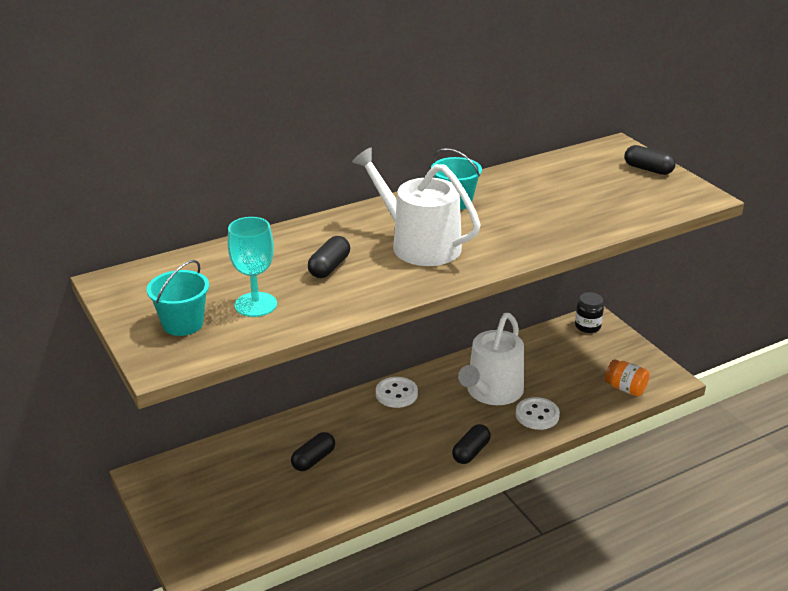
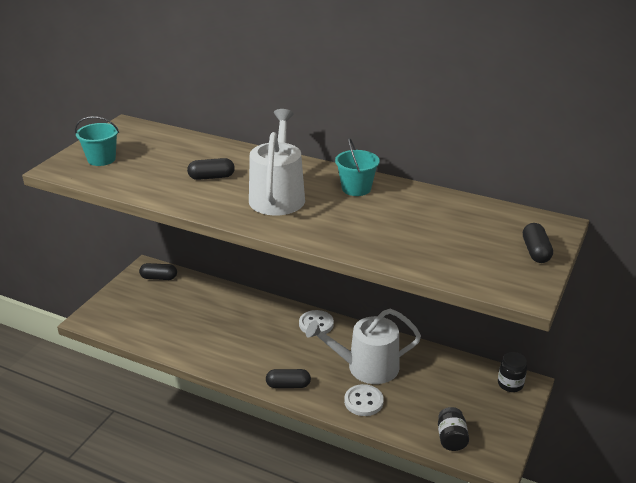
camera: 55 degrees right, 0 degrees up
turquoise goblet [228,217,277,317] -> none
black capsule [291,432,335,471] -> black capsule moved to [139,263,177,280]
orange jar [605,359,650,396] -> black jar [438,407,469,451]

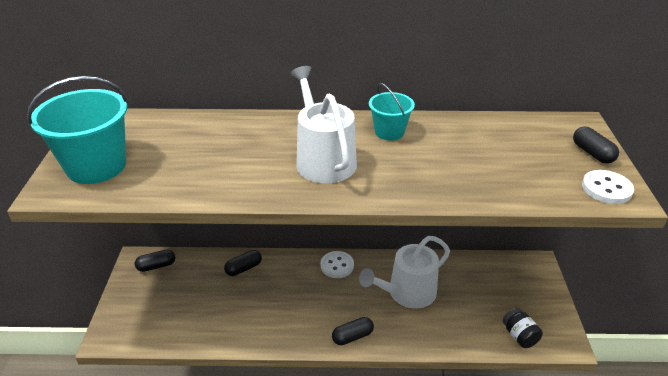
camera: 25 degrees left, 5 degrees up
turquoise bucket [75,116,119,166] -> turquoise bucket [27,76,128,184], size x1.78
black capsule [187,158,235,180] -> black capsule moved to [224,250,262,276]
white button [344,384,384,416] -> white button moved to [582,170,634,204]
black jar [498,352,527,392] -> none

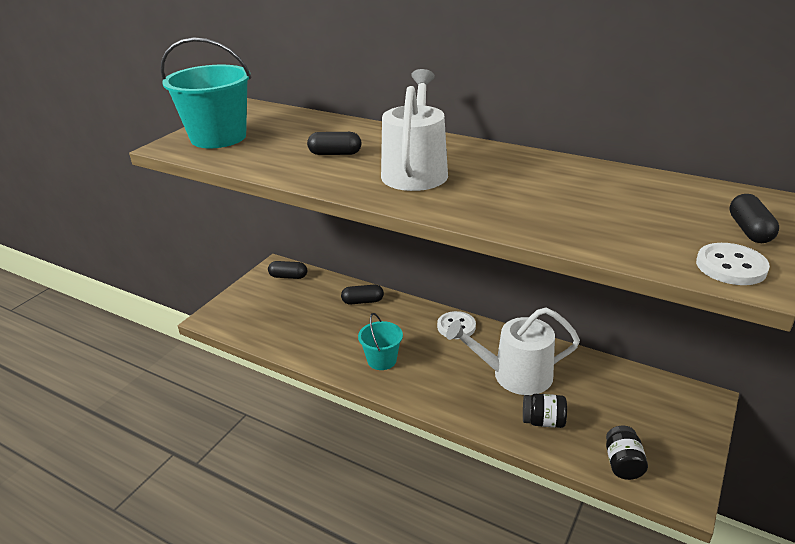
camera: 30 degrees right, 5 degrees down
black capsule [332,317,374,345] -> black capsule moved to [307,132,361,155]
turquoise bucket [369,83,415,140] -> turquoise bucket moved to [358,313,403,370]
none -> black jar [523,394,567,428]

